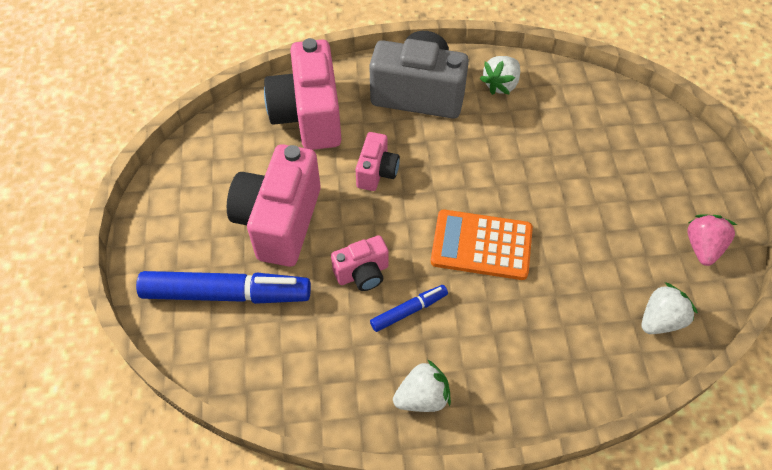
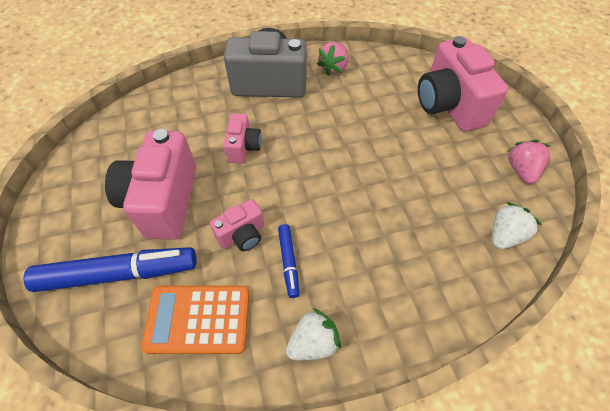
camera: 10 degrees left, 0 degrees up
pink camera [264,38,341,150] -> pink camera moved to [418,36,508,132]
blue marker [370,285,448,332] -> blue marker turned 120 degrees clockwise [278,224,299,298]
orange calculator [431,209,533,280] -> orange calculator moved to [141,286,249,354]
white strawberry [480,56,520,95] -> pink strawberry [317,42,348,76]

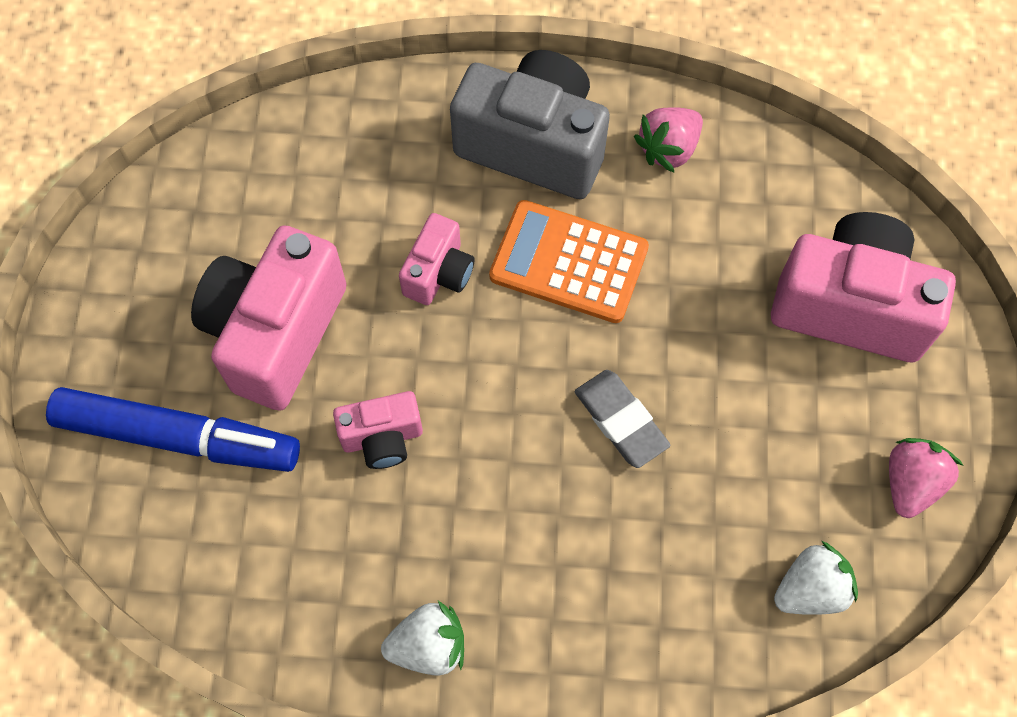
camera: 20 degrees right, 10 degrees up
orange calculator [141,286,249,354] -> orange calculator moved to [489,200,649,323]
blue marker [278,224,299,298] -> none
pink camera [418,36,508,132] -> pink camera turned 105 degrees clockwise [771,212,956,362]
none -> grey eraser [575,370,670,468]

